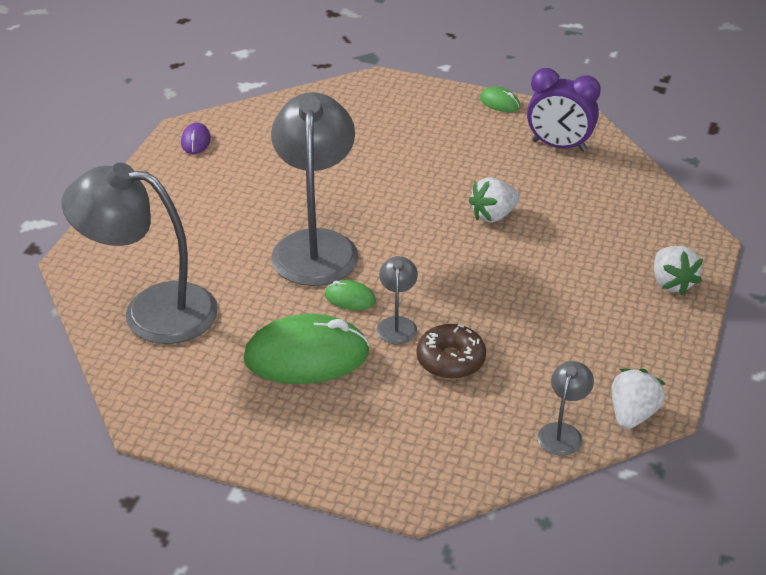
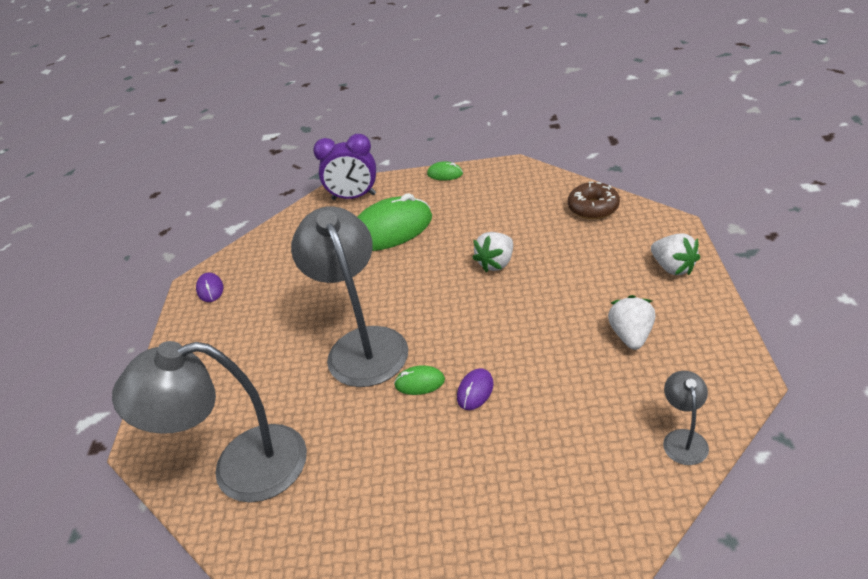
camera: 15 degrees left, 0 degrees up
green mouse [243,314,370,384] -> green mouse moved to [358,193,432,251]
grey lamp [377,256,418,344] -> purple mouse [457,368,494,410]
brown donut [417,324,486,379] -> brown donut moved to [568,182,620,219]
purple clock [527,68,601,152] -> purple clock moved to [313,134,376,200]
white strawberry [612,369,666,429] -> white strawberry moved to [608,295,656,350]

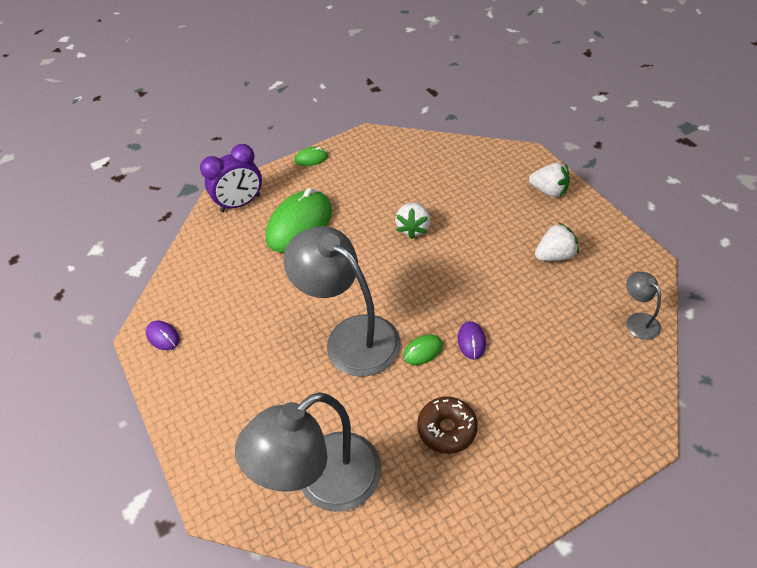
camera: 30 degrees left, 10 degrees up
brown donut [568,182,620,219] -> brown donut moved to [417,396,478,454]
white strawberry [608,295,656,350] -> white strawberry turned 90 degrees clockwise [535,222,579,261]

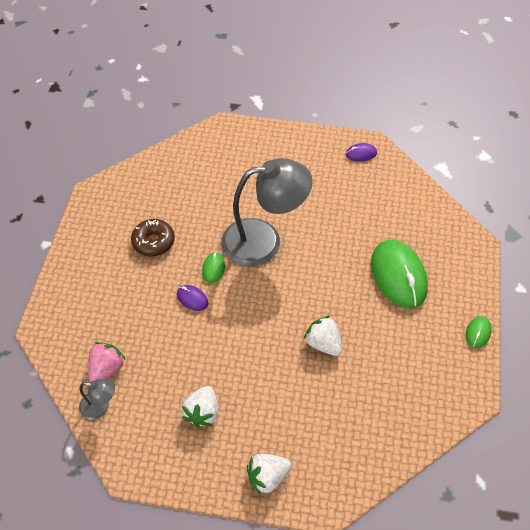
camera: 125 degrees right, 5 degrees up
purple clock [200,144,262,212] -> none
grey lamp [235,392,381,512] -> none
none -> pink strawberry [88,342,126,382]

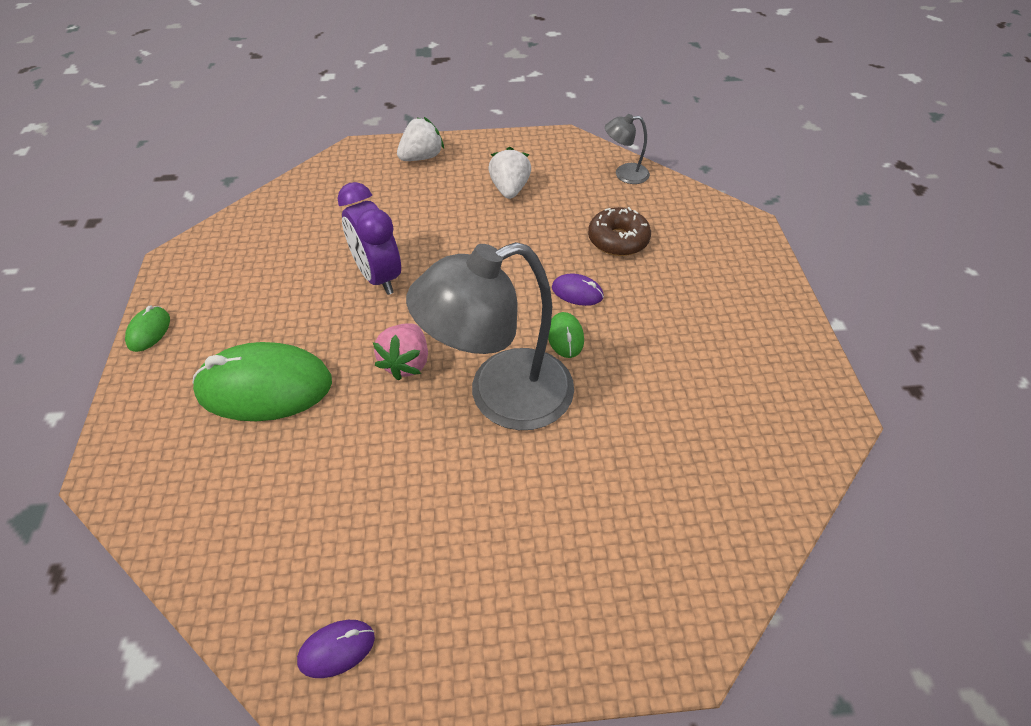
camera: 165 degrees right, 5 degrees down
pink strawberry [88,342,126,382] -> pink strawberry moved to [373,323,428,381]
brown donut [131,219,175,257] -> brown donut moved to [588,207,651,256]
white strawberry [304,316,342,356] -> purple clock [337,182,401,295]
green mouse [371,240,428,309] -> green mouse turned 60 degrees counterclockwise [192,342,332,421]

